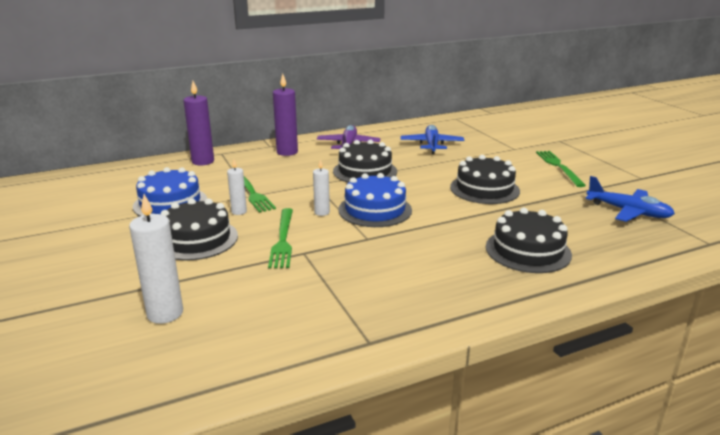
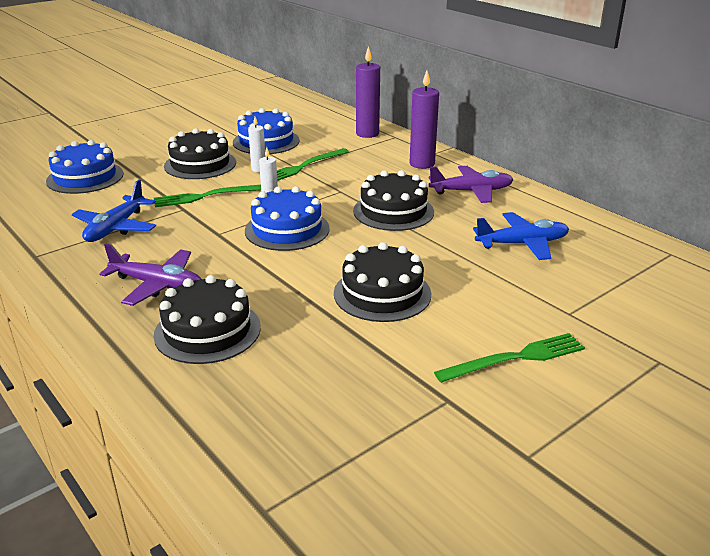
camera: 75 degrees right, 5 degrees up
white candle [129,194,183,324] -> blue cake [46,140,124,194]
blue plane [586,176,675,222] -> blue plane moved to [72,180,156,242]
none -> purple plane [100,243,201,306]

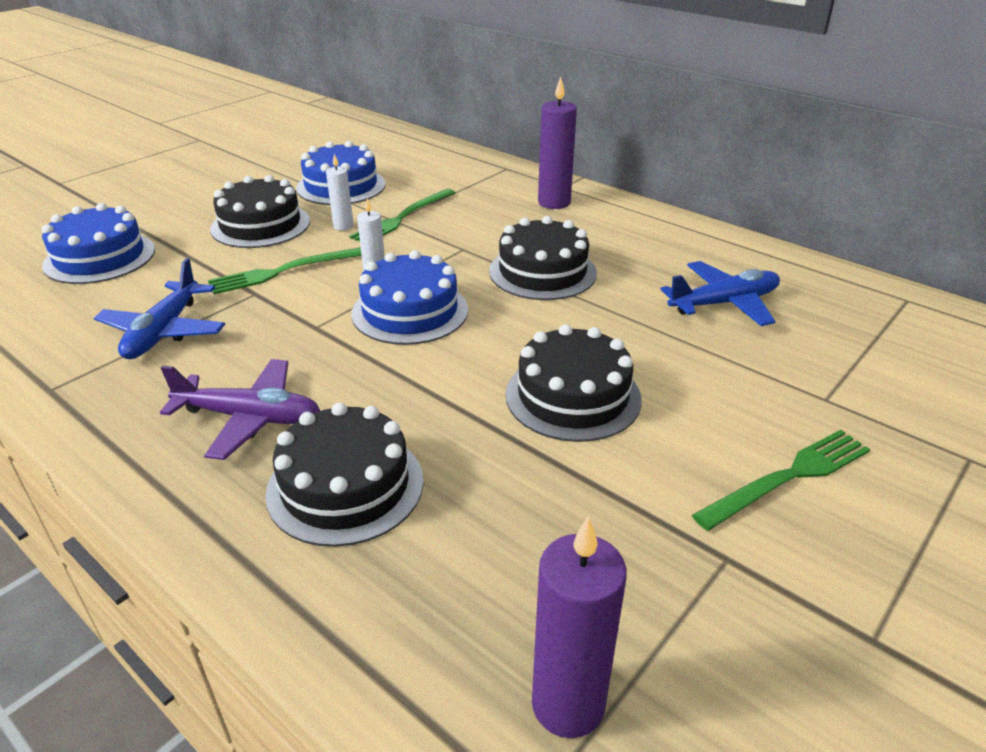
camera: 10 degrees left, 5 degrees up
purple candle [356,46,380,138] -> purple candle moved to [532,516,627,738]
purple plane [429,166,513,203] -> none

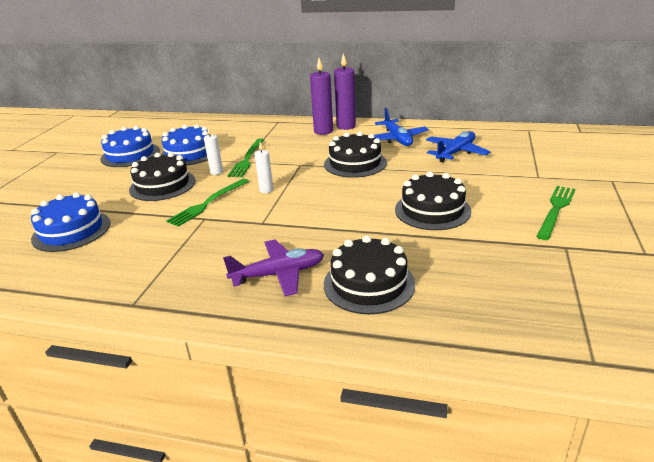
camera: 25 degrees left, 5 degrees down
blue plane [94,258,225,359] -> blue plane moved to [374,108,429,146]
blue cake [351,250,468,345] -> blue cake moved to [100,126,160,167]
purple candle [532,516,627,738] -> purple candle moved to [334,53,356,130]

